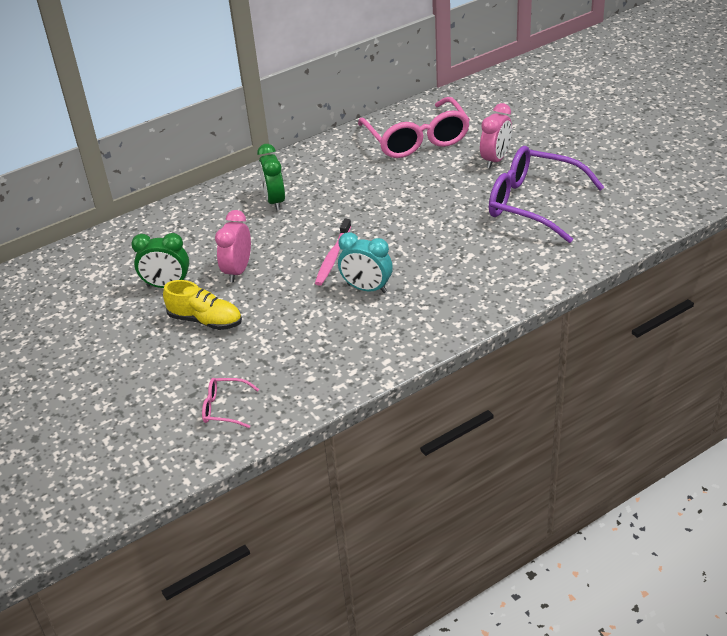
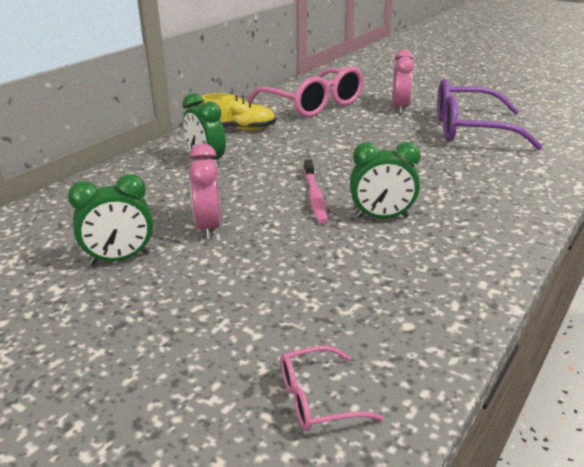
camera: 25 degrees left, 10 degrees down
yellow shoe [163,280,242,330] -> yellow shoe moved to [199,93,276,130]
turquoise clock [338,232,393,293] -> green clock [350,142,421,218]

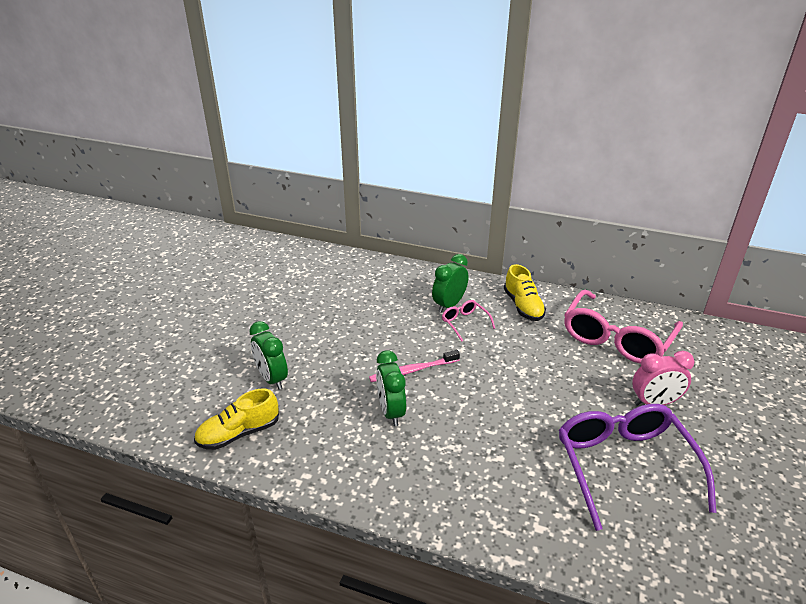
camera: 75 degrees right, 5 degrees up
green clock [68,174,153,265] -> green clock moved to [249,321,288,390]
pink clock [189,143,221,240] -> none
pink glasses [280,345,384,431] -> pink glasses moved to [442,300,495,342]
none -> yellow shoe [194,388,279,450]

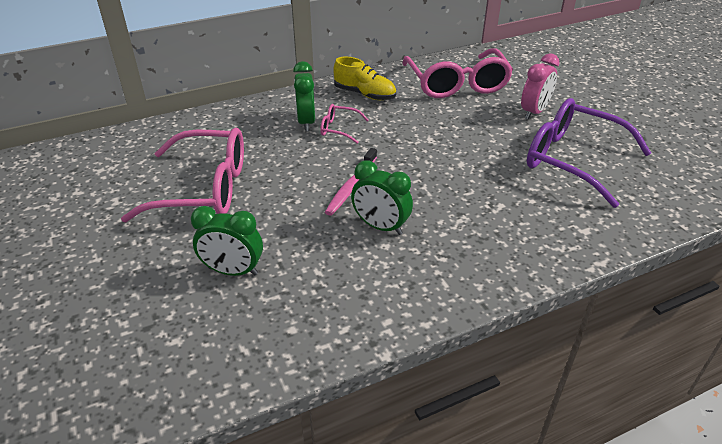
camera: 45 degrees left, 5 degrees up
yellow shoe [194,388,279,450] -> none
none -> pink glasses [121,128,244,222]

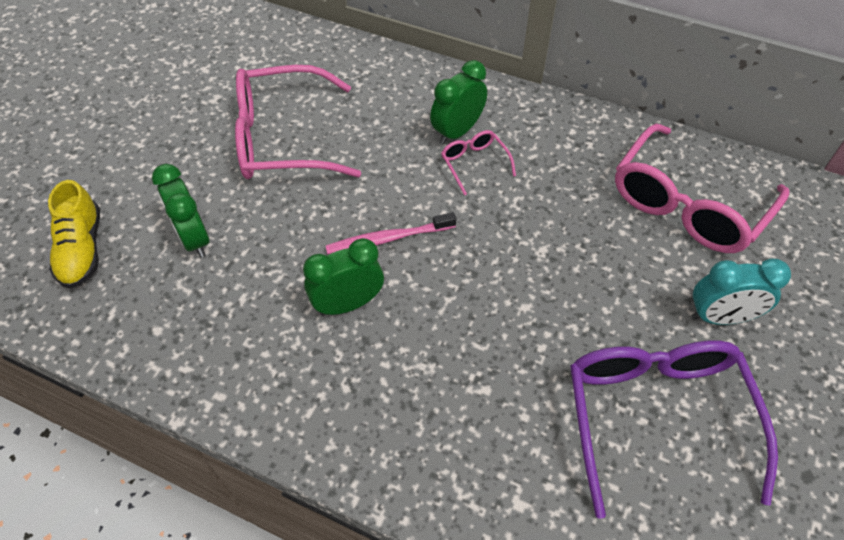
camera: 50 degrees right, 15 degrees up
pink glasses [121,128,244,222] -> pink glasses turned 120 degrees clockwise [235,65,361,179]
yellow shoe [333,57,396,100] -> yellow shoe moved to [48,180,100,289]
green clock [351,160,413,235] -> green clock turned 75 degrees clockwise [303,238,384,316]
pink clock [521,53,560,119] -> turquoise clock [691,258,791,325]

